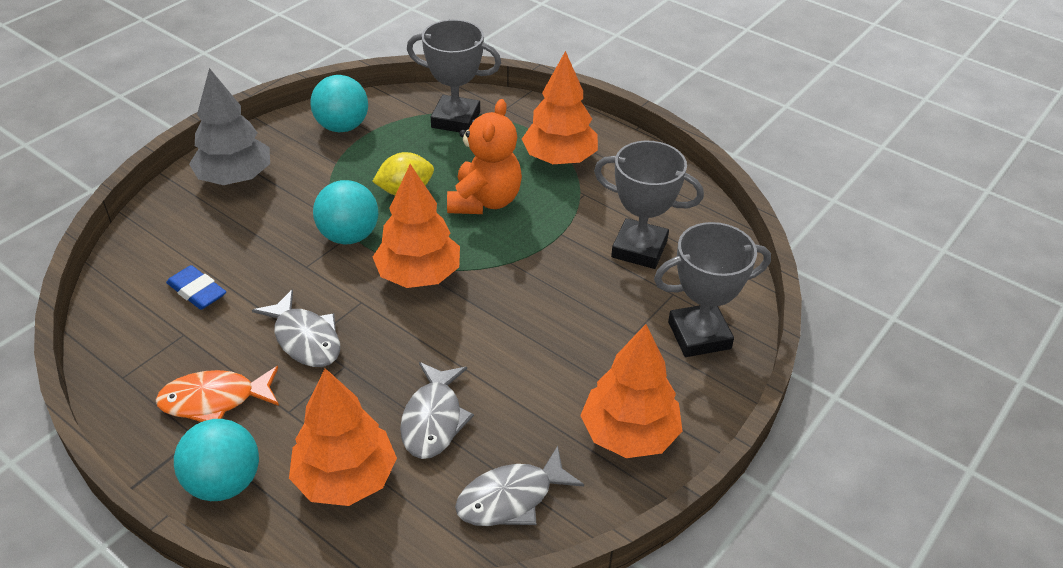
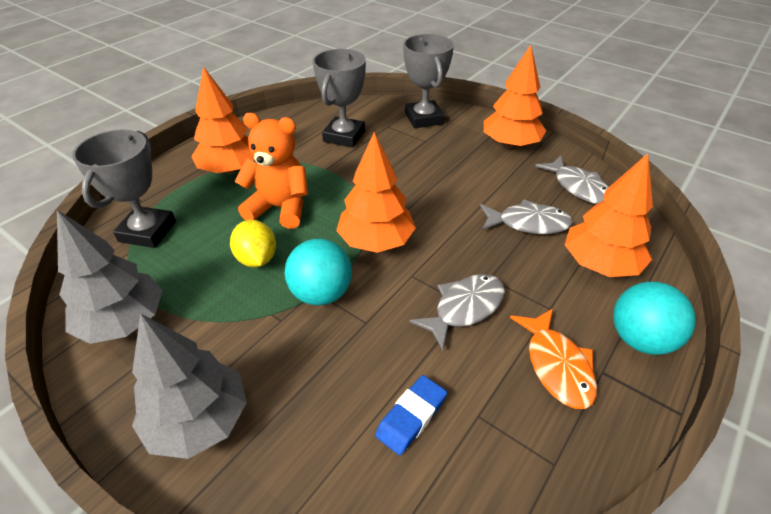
camera: 90 degrees left, 0 degrees up
turquoise ball [310,75,368,133] -> grey tree [57,210,163,344]

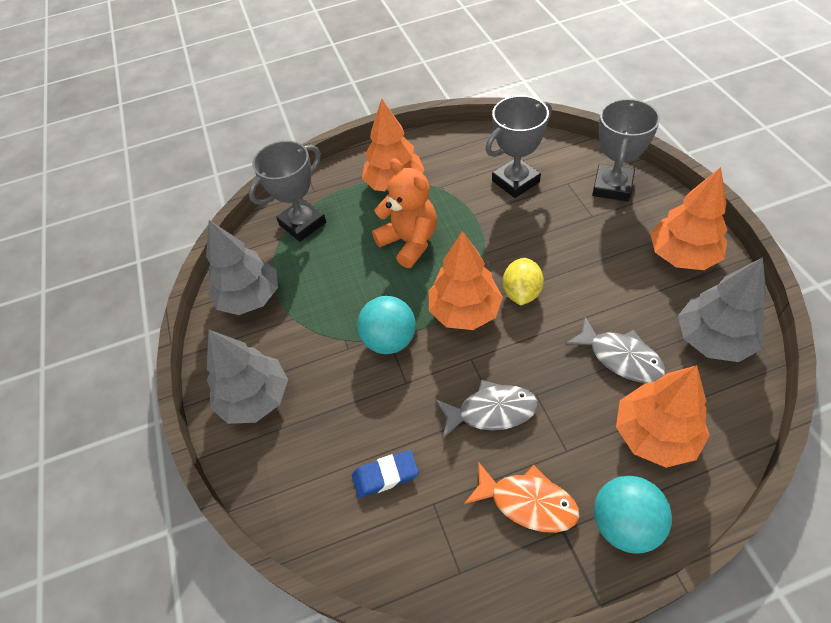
camera: 40 degrees right, 10 degrees up
yellow lemon [230,220,276,267] -> yellow lemon moved to [503,258,544,306]
orange fish [510,308,597,409] -> orange fish turned 90 degrees counterclockwise [464,462,579,533]
grey fish [535,155,609,204] -> grey tree [678,257,766,362]

